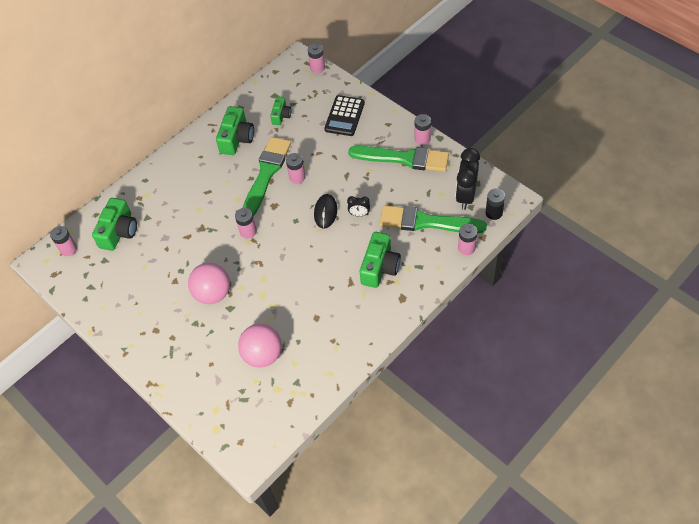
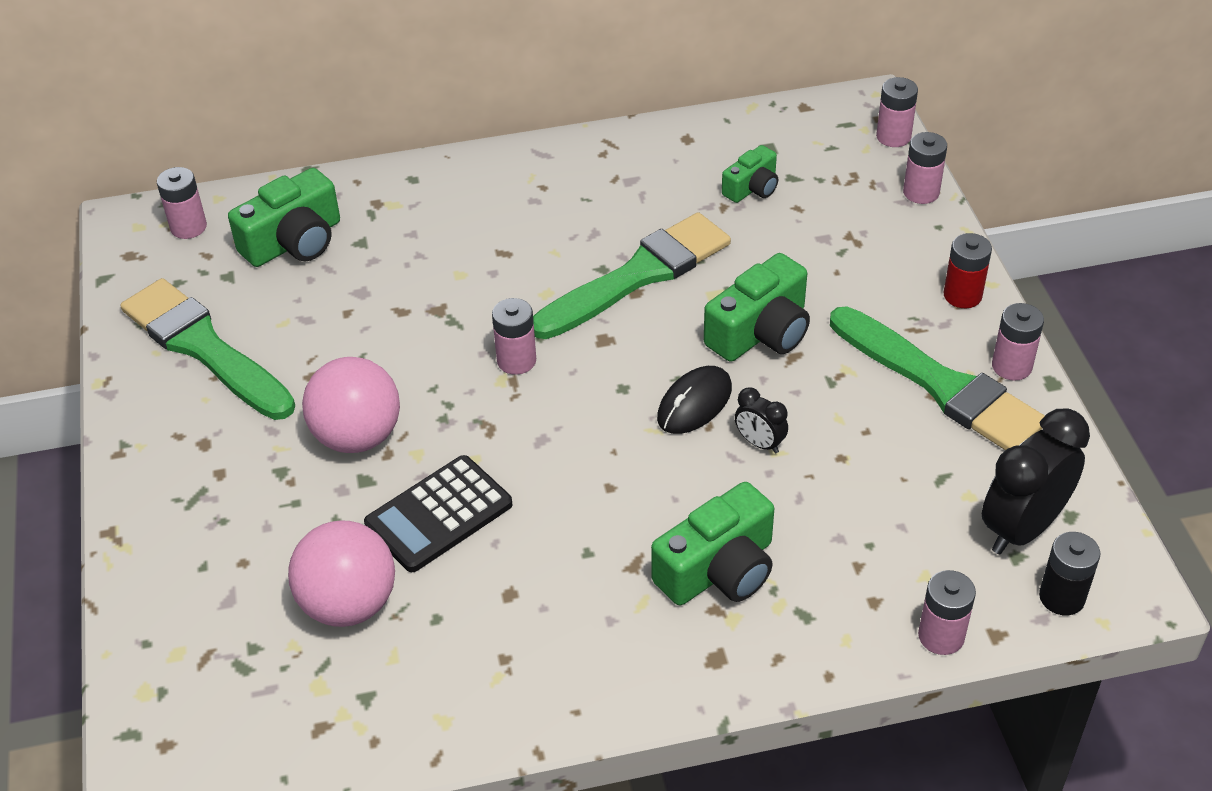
camera: 30 degrees right, 10 degrees down
green camera [216,106,254,155] -> green camera moved to [704,253,810,362]
pink battery [286,153,306,184] -> pink battery moved to [903,132,947,204]
black calculator [324,95,365,136] -> black calculator moved to [364,455,512,572]
green brush [380,205,487,233] -> green brush moved to [120,278,295,420]
none -> red battery [944,233,992,308]

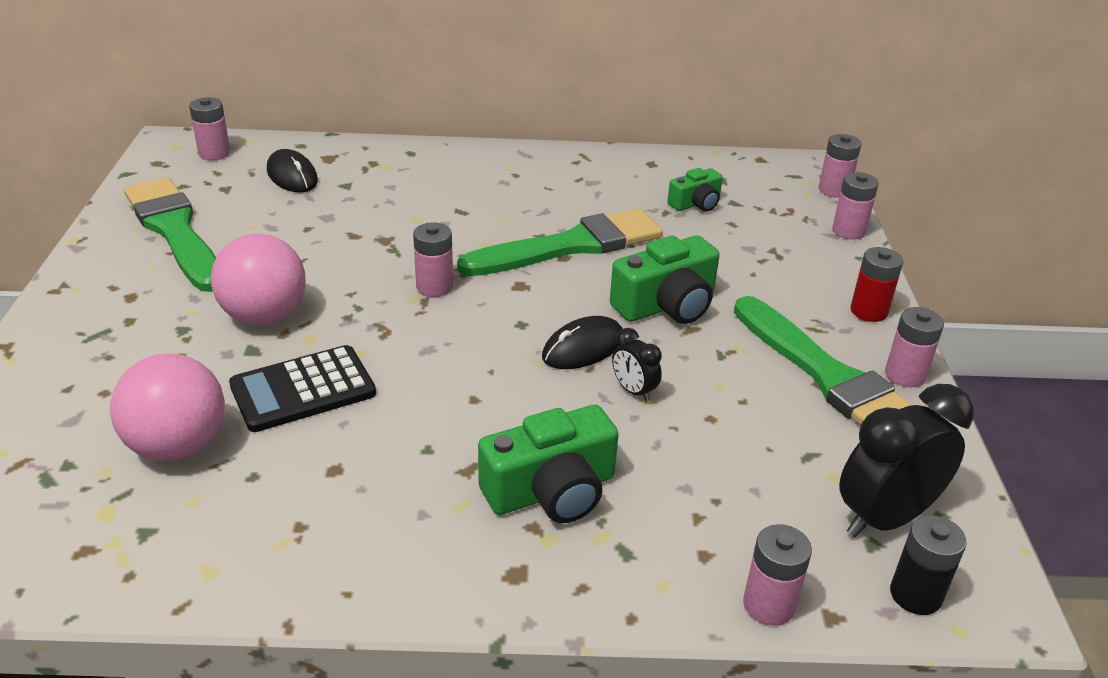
camera: 10 degrees right, 10 degrees down
green camera [228,168,340,267] -> black mouse [267,149,318,193]

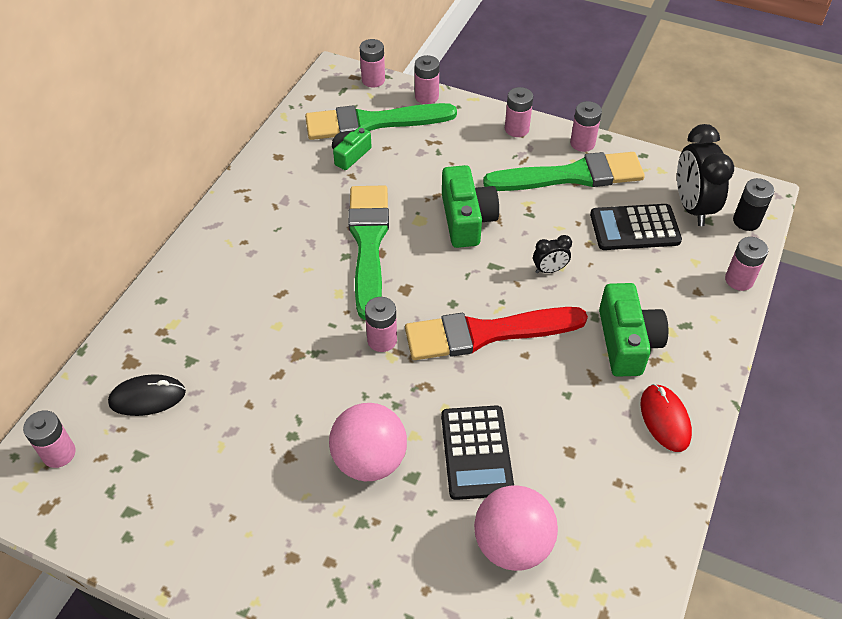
camera: 65 degrees left, 15 degrees up
green brush [124,177,216,292] -> green brush moved to [305,103,457,140]
black mouse [542,316,623,369] -> none
green camera [667,168,723,212] -> green camera turned 135 degrees counterclockwise [332,127,372,170]
red battery [850,247,903,322] -> pink battery [505,87,533,137]
none -> red brush [405,307,588,360]
none -> black calculator [590,204,682,250]
none -> red mouse [640,384,692,452]

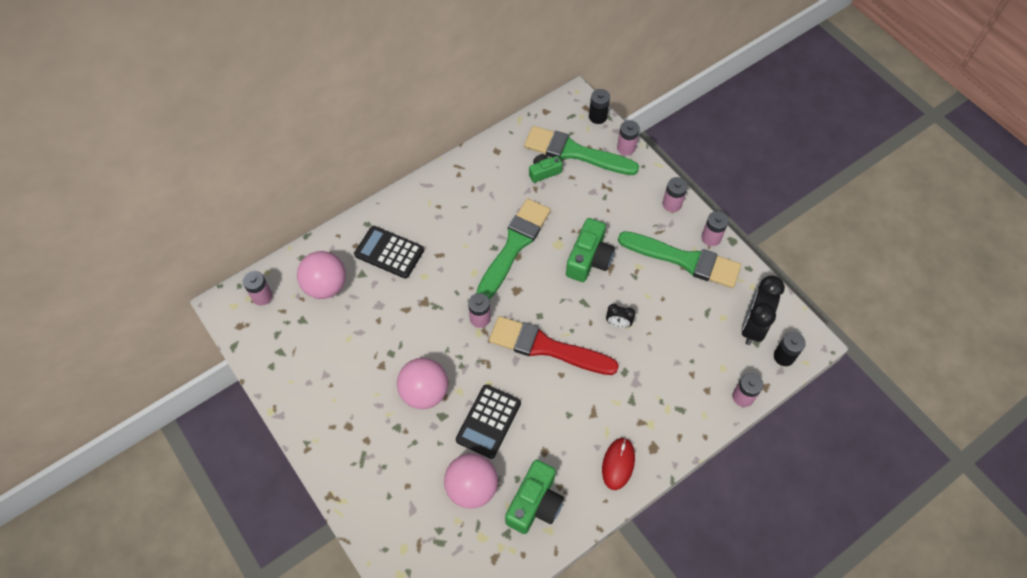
camera: 30 degrees right, 10 degrees up
black mouse [108,374,186,416] -> pink ball [297,251,346,299]
pink battery [360,39,385,87] -> black battery [589,89,610,124]
black calculator [590,204,682,250] -> black calculator moved to [354,226,424,278]
green camera [599,283,668,377] -> green camera moved to [505,460,564,534]

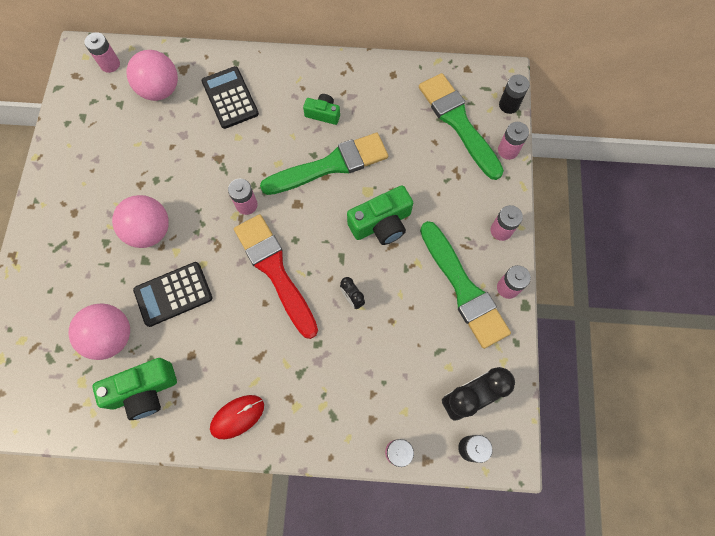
camera: 40 degrees right, 10 degrees up
green camera [529,154,562,183] -> green camera moved to [303,94,340,125]

